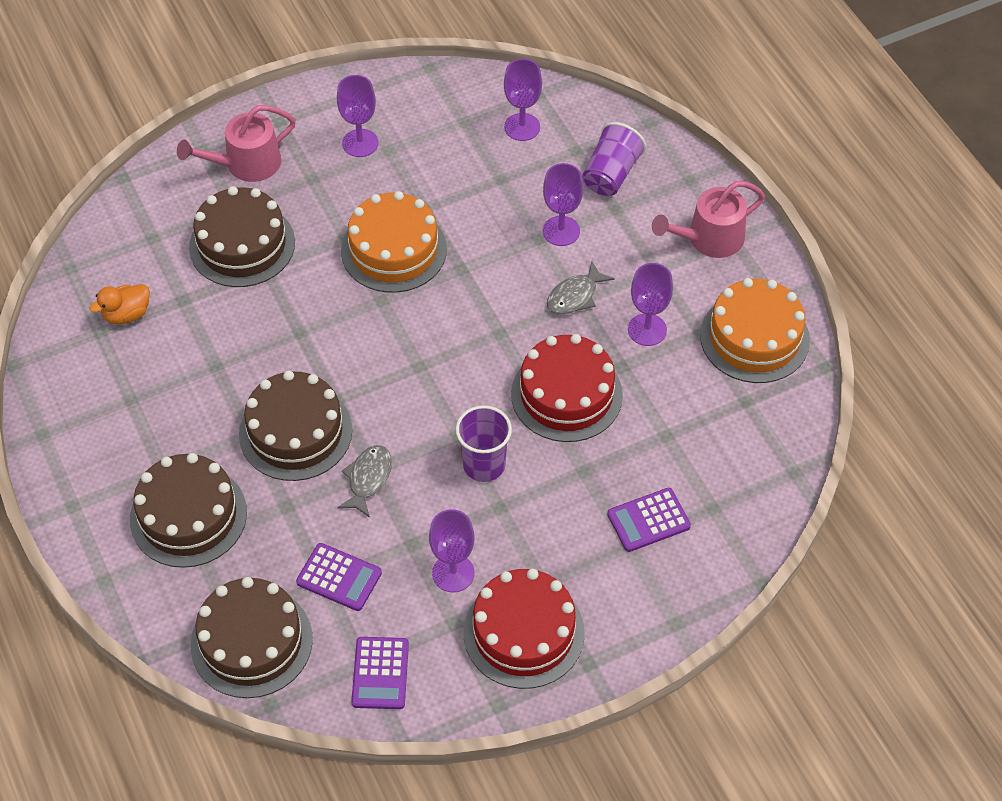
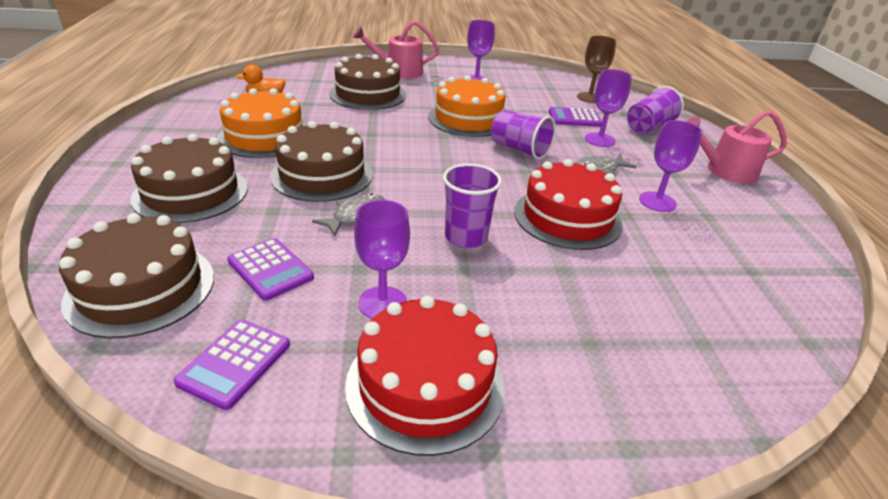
camera: 20 degrees right, 20 degrees down
purple goblet [504,59,542,141] -> brown goblet [577,36,616,103]
purple calculator [607,488,691,552] -> purple calculator moved to [549,107,602,127]
orange cake [700,278,810,383] -> orange cake moved to [217,88,306,158]
none -> purple cup [491,110,556,160]

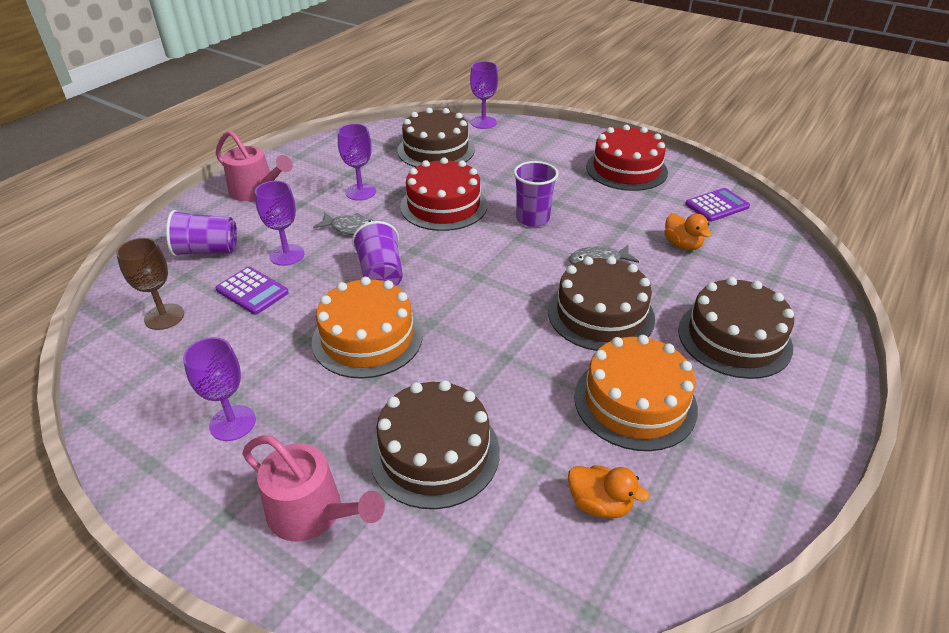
camera: 140 degrees left, 5 degrees up
brown cake [59,213,214,338] -> brown cake moved to [397,108,475,167]
purple calculator [227,238,314,301] -> orange duck [664,213,711,250]
purple goblet [354,200,410,319] -> purple goblet moved to [470,61,498,129]

